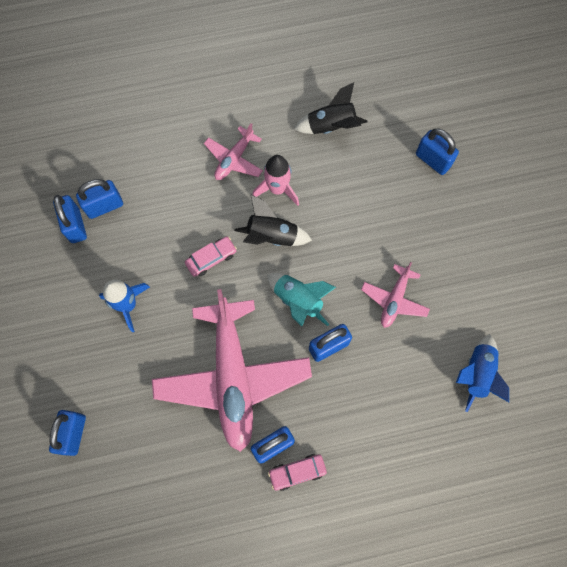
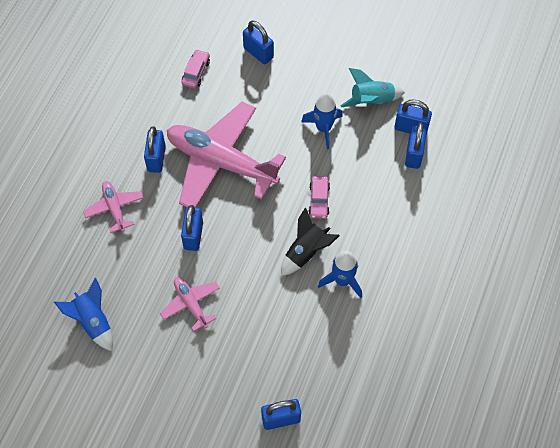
camera: 125 degrees right, 10 degrees down
pink plane [204,123,263,180] -> pink plane moved to [83,181,144,233]
pink rocket [252,155,299,206] -> blue rocket [318,251,362,298]
turquoise rocket [267,273,336,326] -> turquoise rocket moved to [340,68,405,107]
pink car [268,454,327,491] -> pink car moved to [181,49,210,89]
black rocket [294,83,367,134] -> none

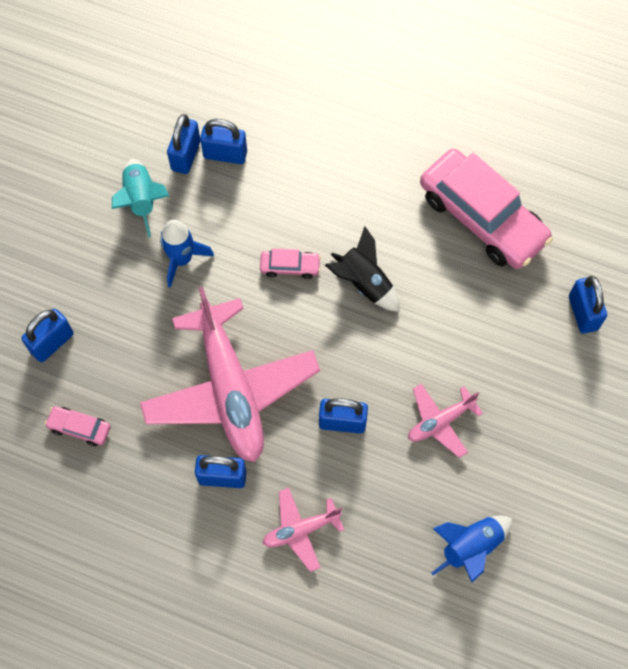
camera: 90 degrees left, 5 degrees up
pink plane [167,102,286,208] -> pink plane turned 45 degrees counterclockwise [140,287,320,462]
blue rocket [318,251,362,298] -> none
none -> pink car [420,149,553,269]

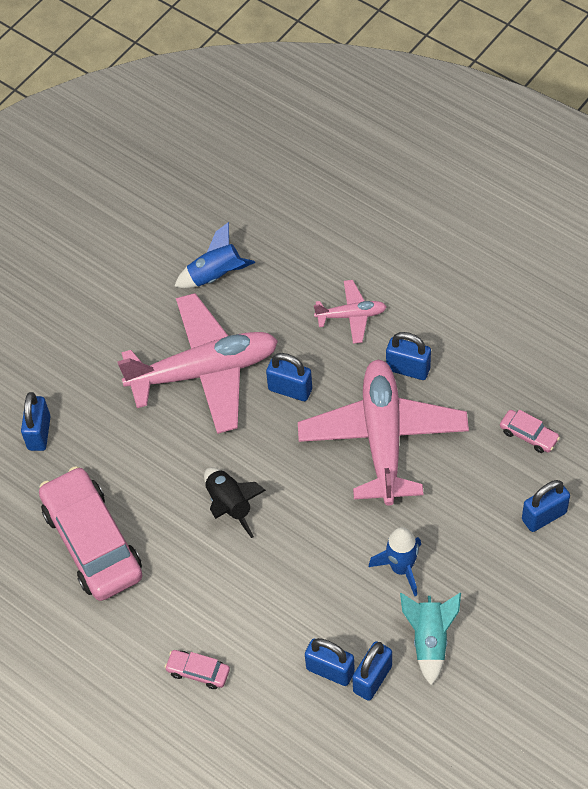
camera: 160 degrees left, 10 degrees down
pink car [260,248,321,279] -> pink car moved to [164,650,230,689]
pink plane [408,384,483,458] -> pink plane [117,293,278,434], size x2.16

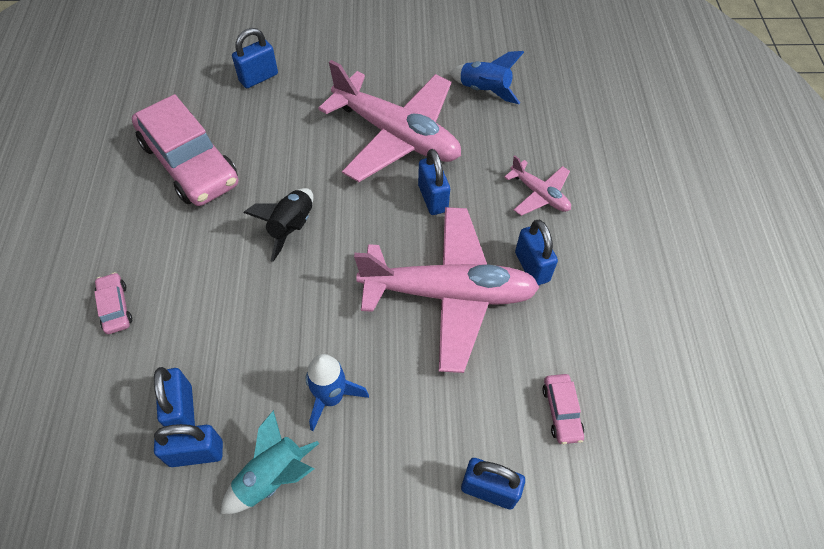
camera: 45 degrees right, 0 degrees up
pink car [39,466,142,601] -> pink car turned 120 degrees clockwise [132,94,239,206]
pink plane [298,359,469,506] -> pink plane turned 45 degrees clockwise [354,207,540,373]

